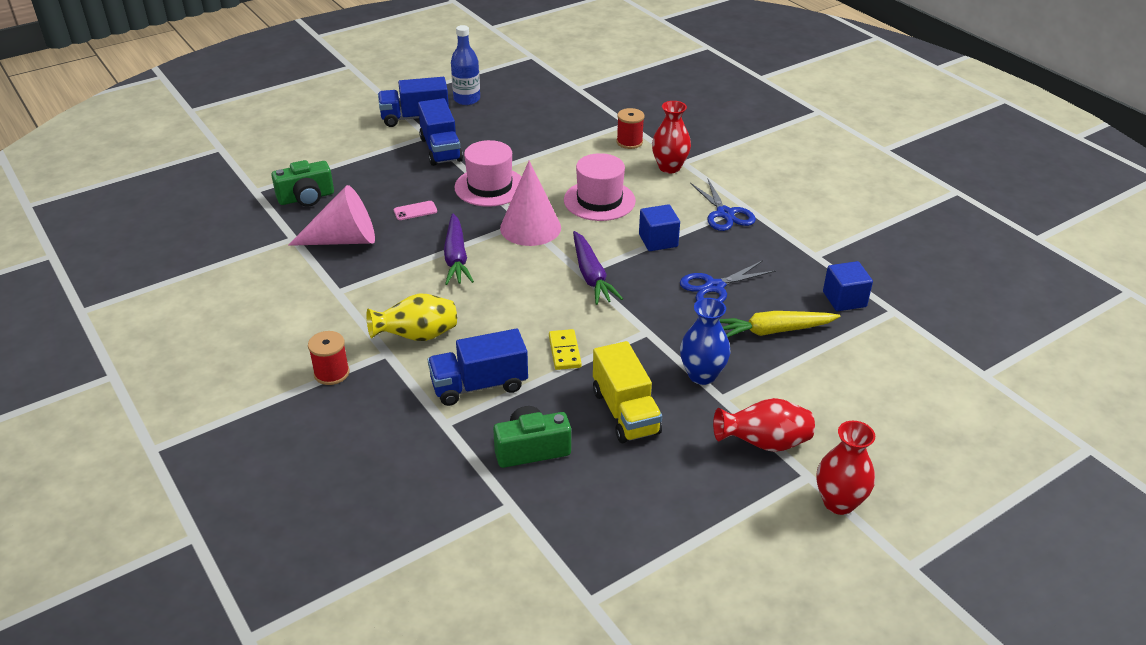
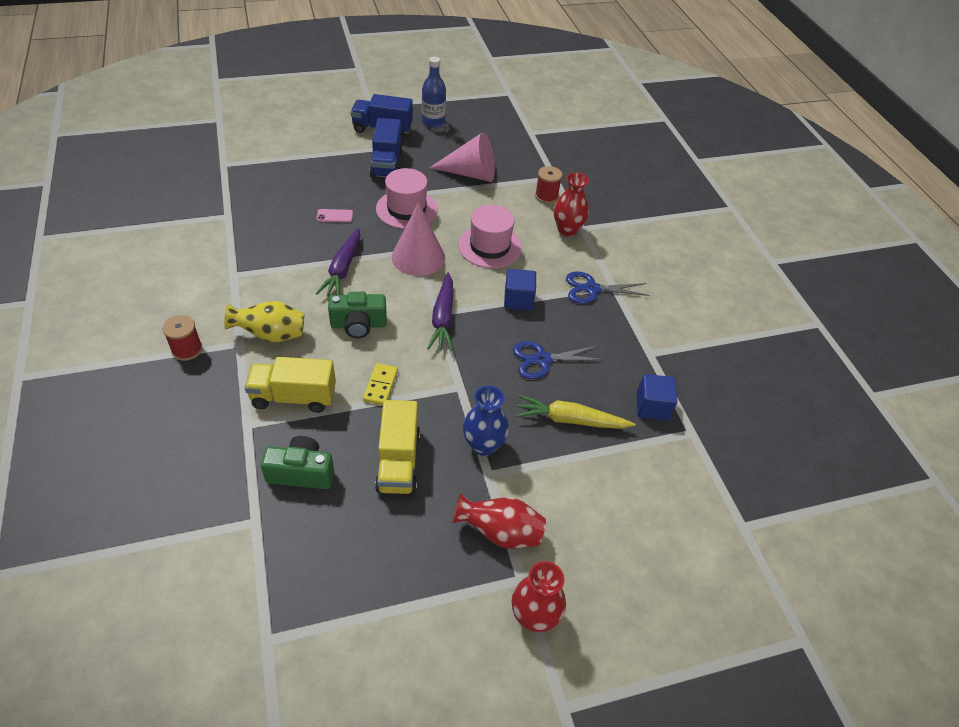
camera: 15 degrees right, 10 degrees up
green camera [271,160,334,207] -> green camera moved to [328,292,387,338]
pink cone [288,185,375,246] -> pink cone moved to [430,132,495,182]
blue truck [428,329,528,406] -> yellow truck [245,357,336,413]
blue scissors [690,179,756,231] -> blue scissors turned 90 degrees clockwise [566,272,649,304]

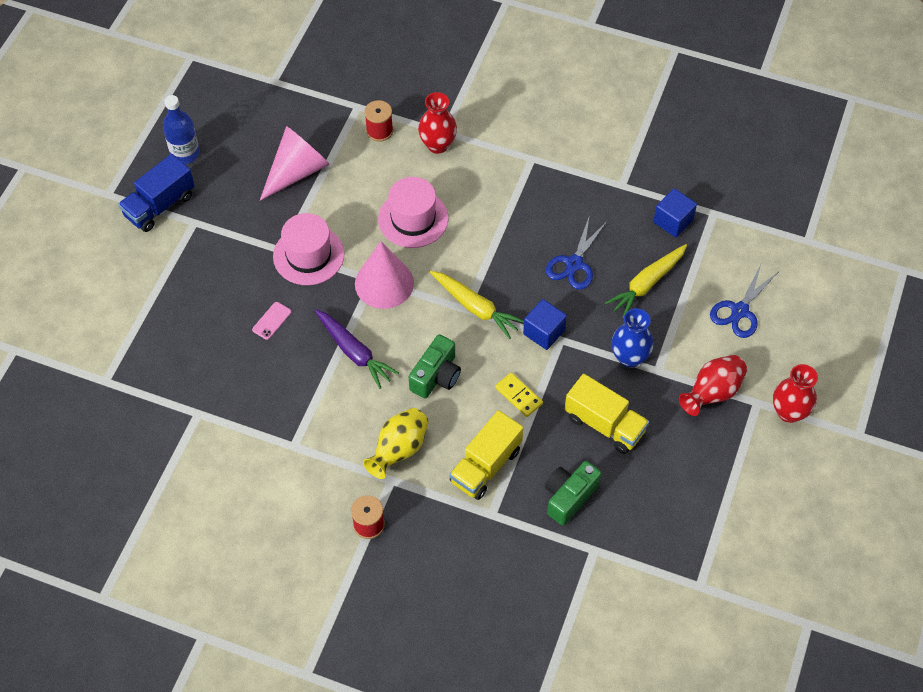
camera: 50 degrees left, 10 degrees up
blue truck [369,118,403,178] -> none
purple carrot [427,272,453,351] -> yellow carrot [430,271,524,339]
blue cube [504,269,536,310] -> blue cube moved to [523,299,567,350]
blue scissors [566,272,649,304] -> blue scissors moved to [710,265,778,338]

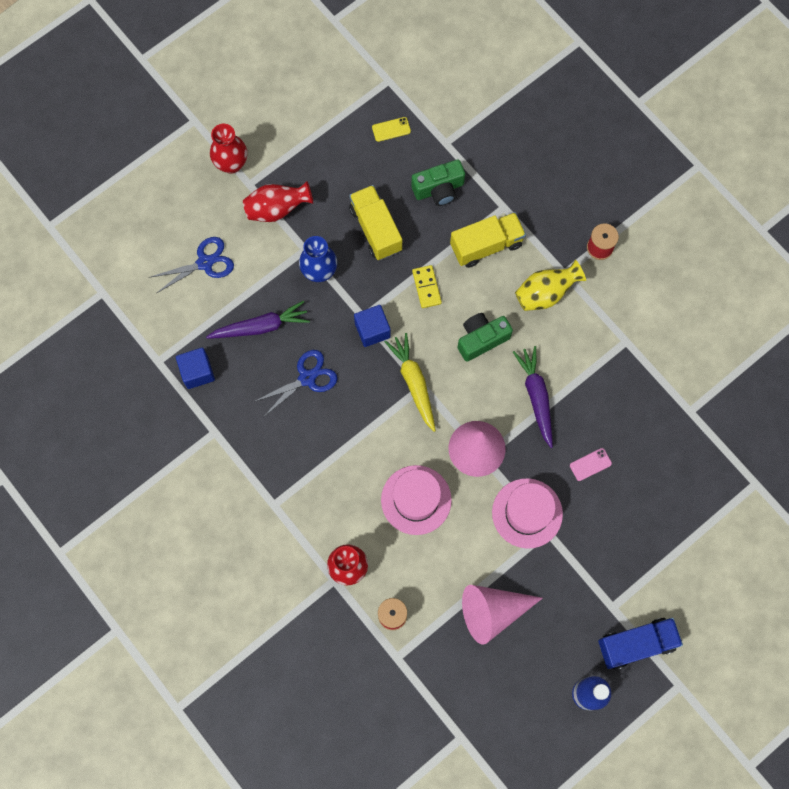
camera: 150 degrees left, 15 degrees up
yellow carrot [605,244,687,318] -> purple carrot [206,301,310,339]
none -> yellow phone [372,117,411,142]

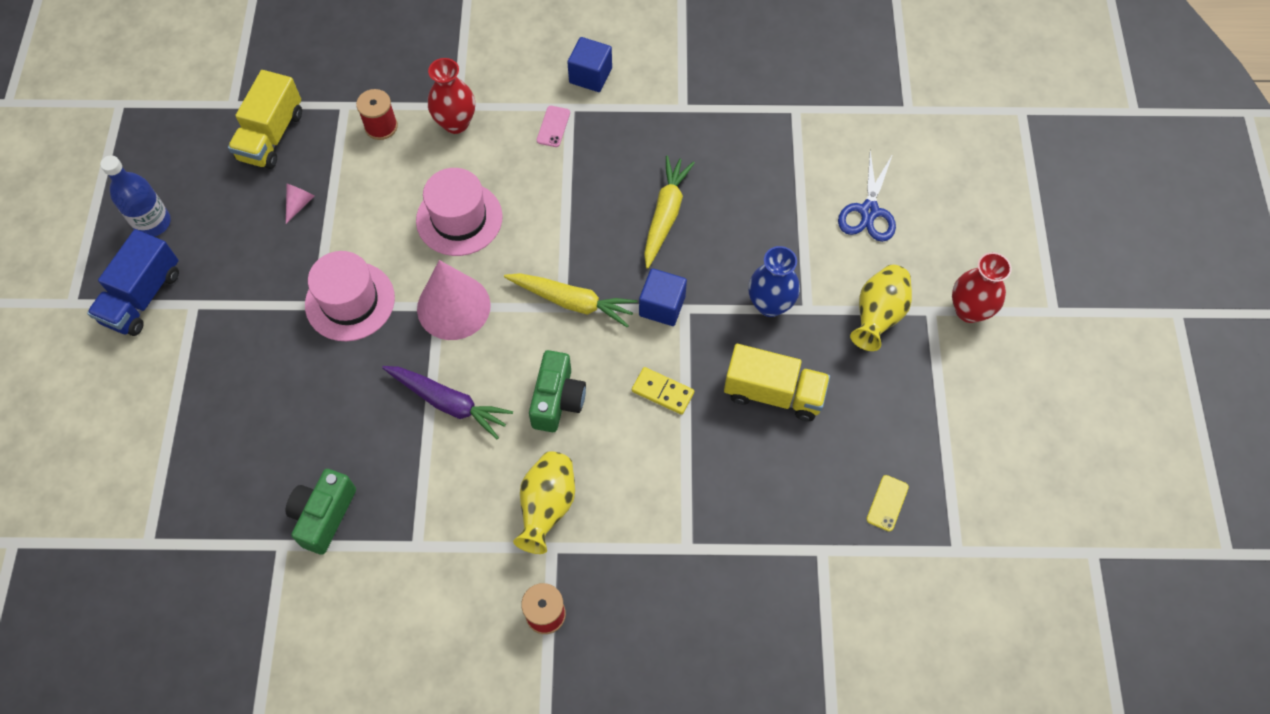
camera: 130 degrees right, 10 degrees down
blue cube [176,347,215,389] -> blue cube moved to [567,37,612,92]
purple carrot [206,301,310,339] -> none
red vase [243,181,313,222] -> yellow vase [850,265,912,351]
blue scissors [254,350,337,416] -> yellow carrot [644,156,695,269]
green camera [411,160,465,206] -> green camera moved to [285,469,356,555]
yellow truck [450,212,526,268] -> yellow truck moved to [228,70,302,169]
pink cone [462,585,543,645] -> pink cone [286,184,314,224], size x0.42
pink phone [570,448,612,481] -> pink phone moved to [537,106,570,147]

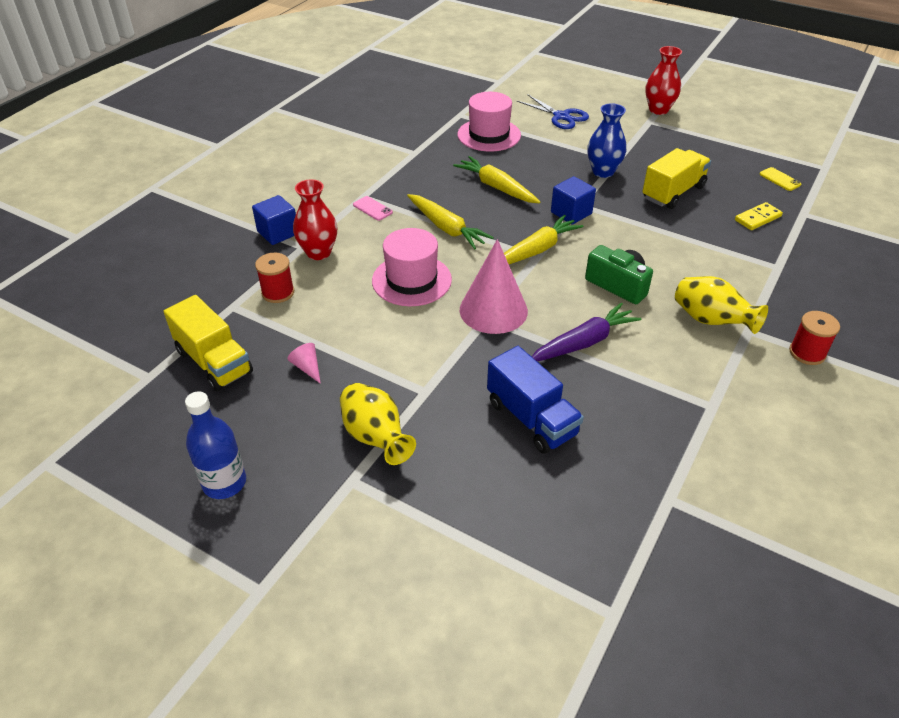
camera: 60 degrees left, 20 degrees down
blue truck [87,229,179,336] -> blue truck moved to [487,346,584,454]
green camera [285,469,356,555] -> none
pink hat [305,251,395,341] -> pink hat moved to [457,92,521,151]
blue cube [567,37,612,92] -> blue cube moved to [252,195,296,245]
yellow domino [632,367,694,415] -> yellow domino moved to [735,202,783,230]
yellow vase [850,265,912,351] -> yellow vase moved to [340,383,416,465]
none -> yellow carrot [407,194,494,249]

